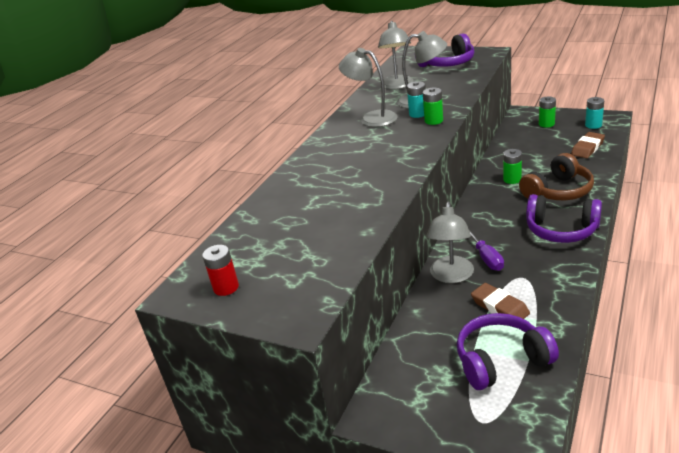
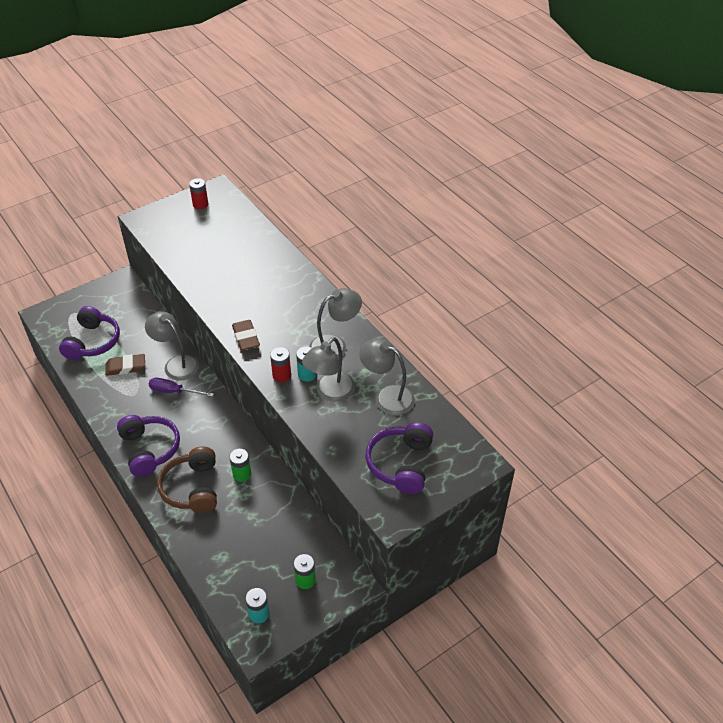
camera: 115 degrees right, 15 degrees up
green battery [423,88,443,125] -> red battery [270,347,291,382]
purple headphones [526,194,602,243] -> purple headphones turned 105 degrees clockwise [117,415,180,477]
brown eraser [571,132,605,158] -> brown eraser moved to [232,320,260,351]

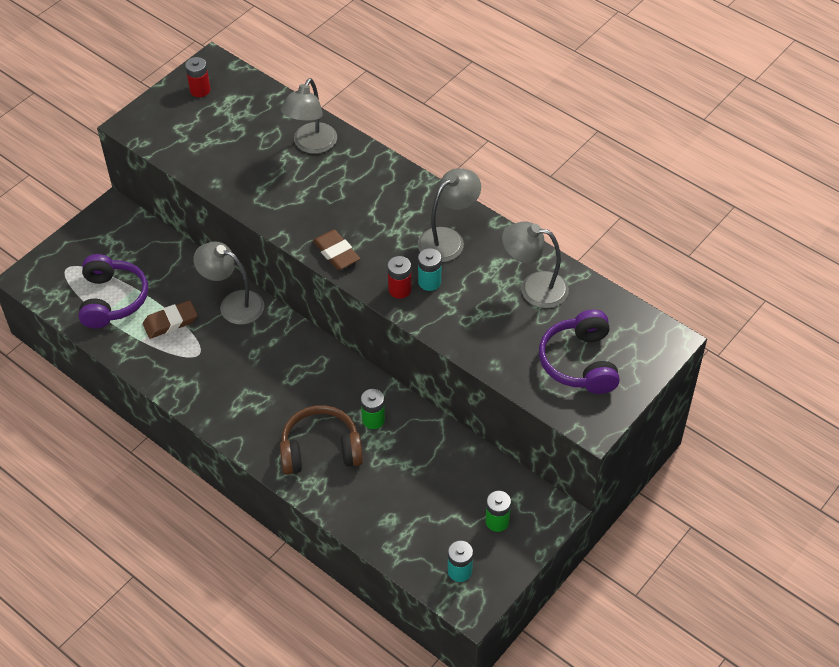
camera: 15 degrees left, 5 degrees up
purple headphones [117,415,180,477] -> none
purple screwdriver [149,378,214,397] -> none
brown headphones [157,446,217,513] -> brown headphones turned 105 degrees clockwise [280,405,363,475]
grey lamp [302,337,355,402] -> grey lamp moved to [280,78,337,154]

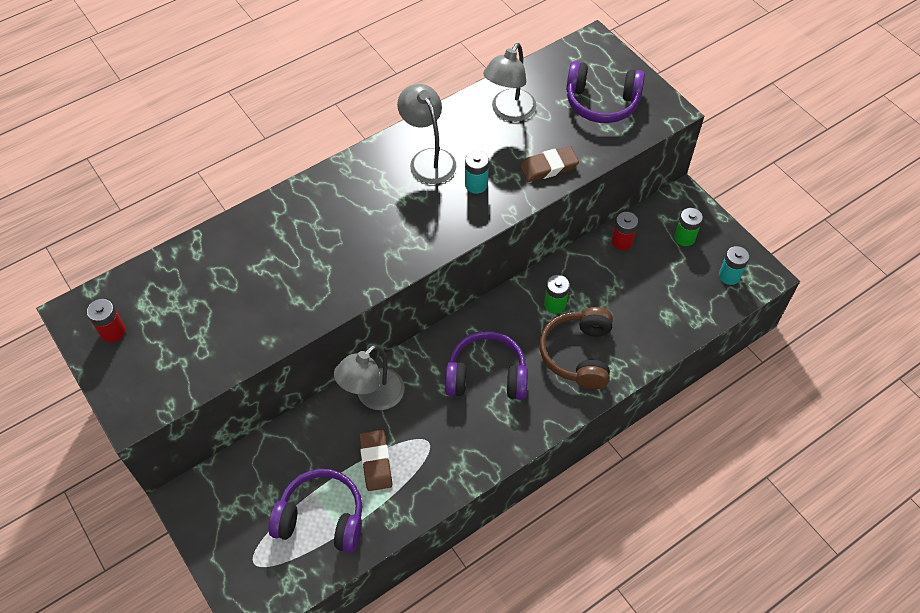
camera: 75 degrees left, 5 degrees up
grey lamp [280,78,337,154] -> none
brown eraser [313,229,360,270] -> brown eraser moved to [520,146,579,182]
red battery [387,256,412,299] -> red battery moved to [612,212,638,250]
none -> purple headphones [445,331,528,400]

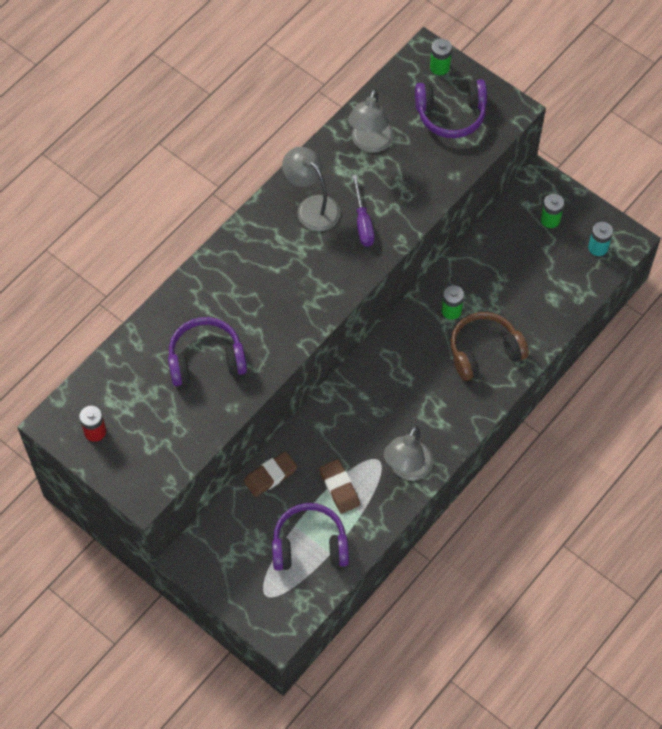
camera: 15 degrees left, 5 degrees up
grey lamp [334,345,405,410] -> grey lamp moved to [384,426,433,481]
purple headphones [445,331,528,400] -> purple headphones moved to [168,317,247,386]
turquoise battery [465,151,489,194] -> purple screwdriver [352,175,375,247]
brown eraser [520,146,579,182] -> brown eraser moved to [244,451,297,497]
brown headphones [539,307,613,389] -> brown headphones turned 75 degrees clockwise [451,312,529,381]
red battery [612,212,638,250] -> none
none -> green battery [430,39,452,75]

